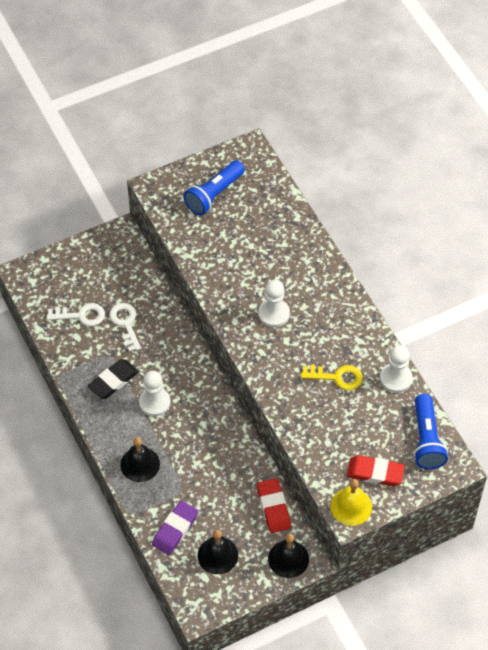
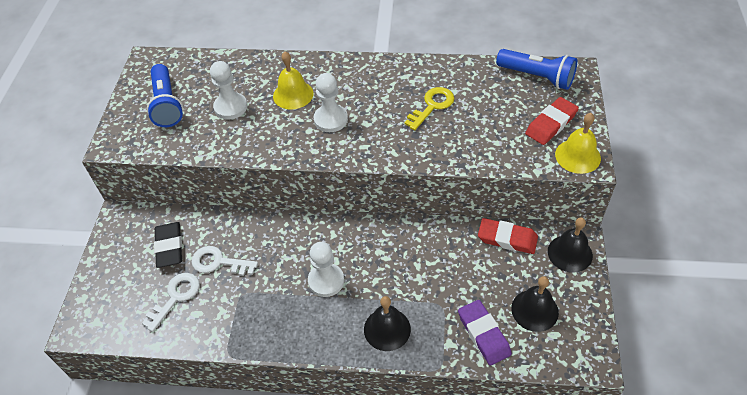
camera: 55 degrees left, 5 degrees down
black eraser [88,359,139,399] -> black eraser moved to [154,222,182,268]
white pawn [380,345,413,393] -> white pawn moved to [210,61,247,120]
none -> yellow bell [273,51,313,110]

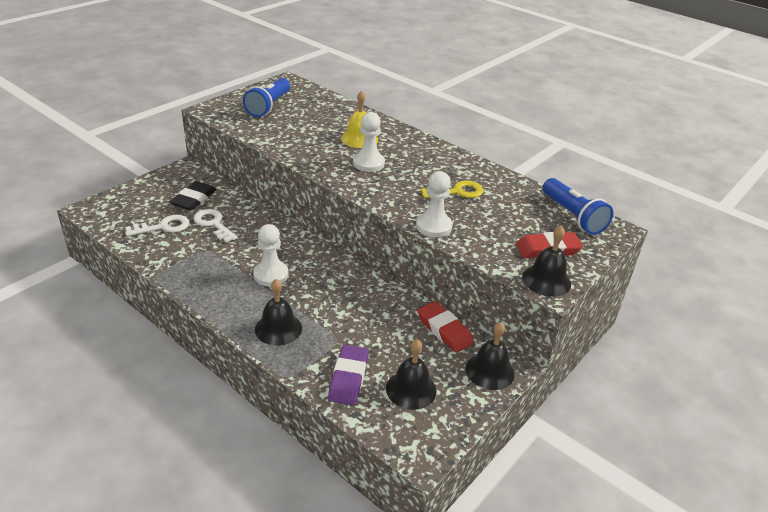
camera: 30 degrees right, 15 degrees down
white pawn [210,61,247,120] -> white pawn moved to [416,171,453,237]
yellow bell [555,113,601,174] -> black bell [522,226,571,297]

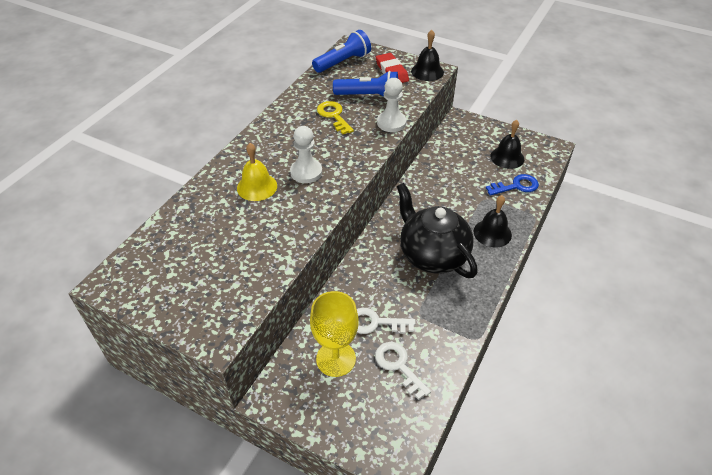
camera: 100 degrees left, 10 degrees up
black eraser [170,181,216,210] -> yellow goblet [310,291,359,377]
white key [193,209,238,243] -> white key turned 60 degrees clockwise [357,308,416,334]
blue flashlight [243,78,290,117] -> blue flashlight moved to [333,71,398,97]
white pawn [253,224,289,286] -> black teapot [397,183,478,278]
purple eraser [328,345,369,405] -> blue key [486,174,539,196]
red eraser [418,301,474,353] -> none
black bell [466,322,514,390] -> none

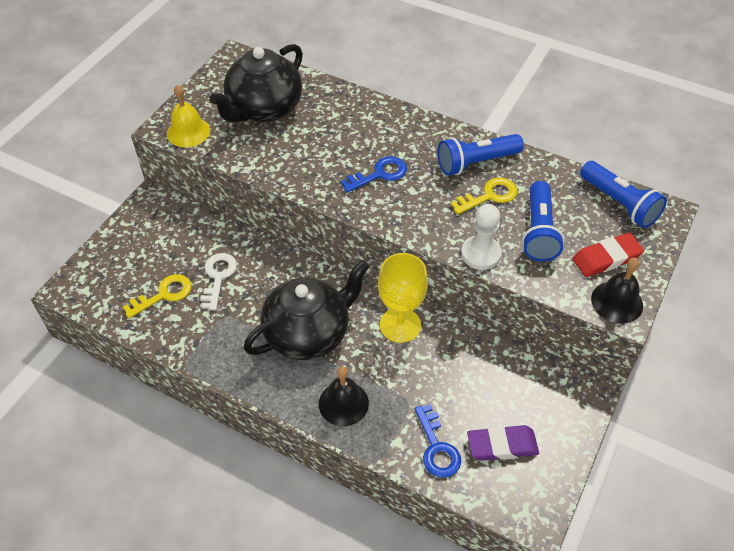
camera: 90 degrees right, 5 degrees up
yellow bell [237,143,277,201] -> yellow bell moved to [167,84,210,147]
white pawn [290,126,322,183] -> blue key [341,156,407,193]
yellow goblet [310,291,359,377] -> yellow goblet moved to [378,253,428,343]
white key [375,342,431,400] -> yellow key [123,274,192,318]
black bell [490,120,524,169] -> purple eraser [467,425,539,461]
none -> black teapot [209,44,303,123]
none -> blue flashlight [437,134,524,176]

